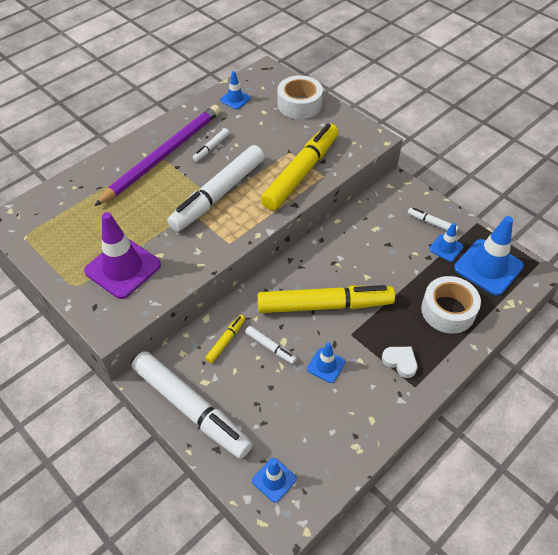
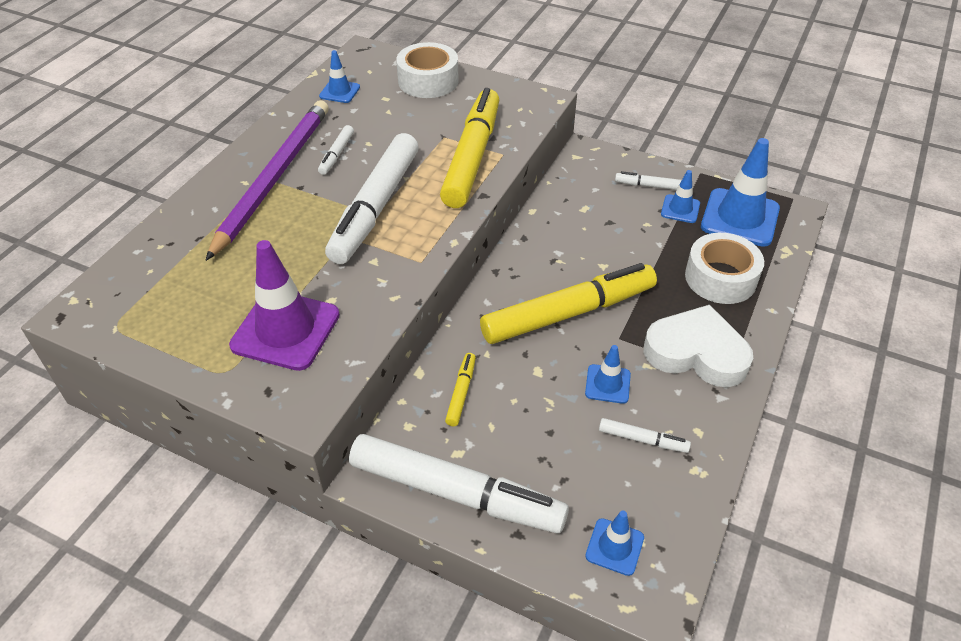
camera: 20 degrees left, 5 degrees down
white marker [245,326,297,364] -> white marker moved to [599,418,691,453]
white heart [382,347,418,378] -> white heart [644,305,753,387], size x2.05

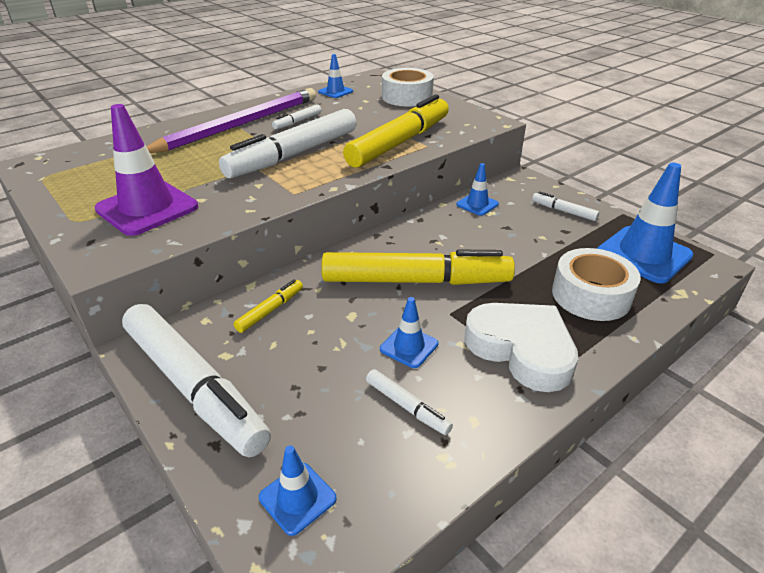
camera: 25 degrees right, 10 degrees down
blue traffic cone [661,170,700,223] -> blue traffic cone moved to [456,163,499,216]

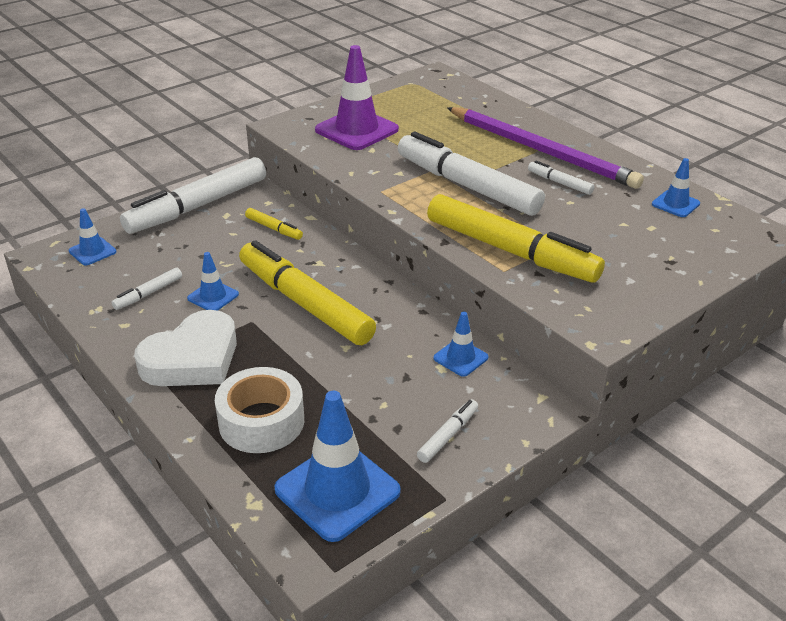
camera: 90 degrees right, 0 degrees up
yellow marker [321,250,515,285] -> yellow marker turned 135 degrees clockwise [239,240,376,345]
white tape [382,68,434,106] -> none

